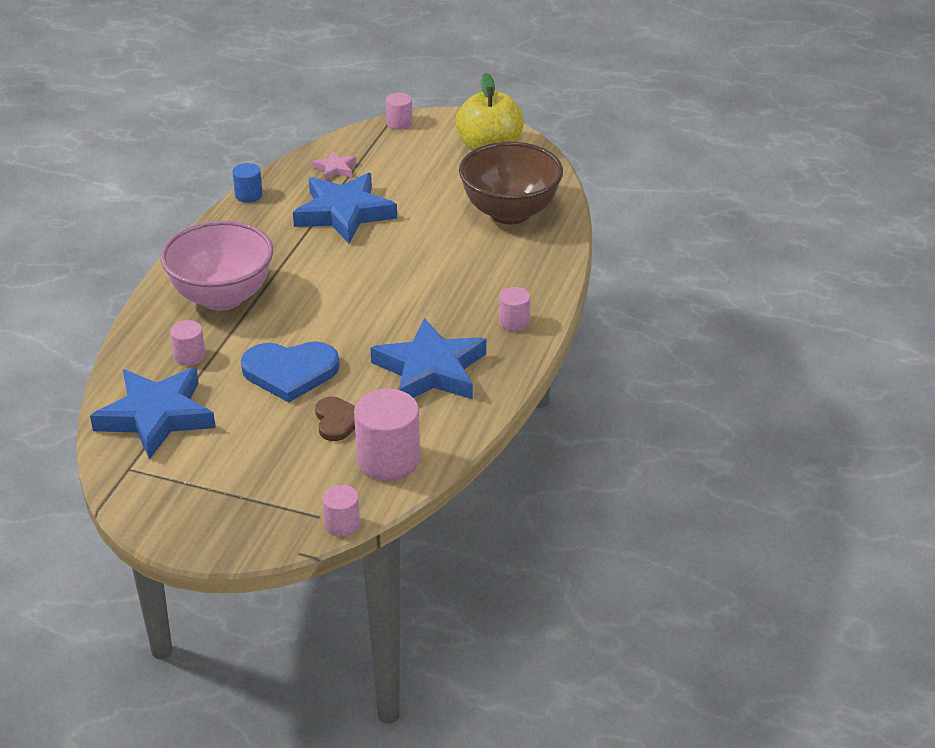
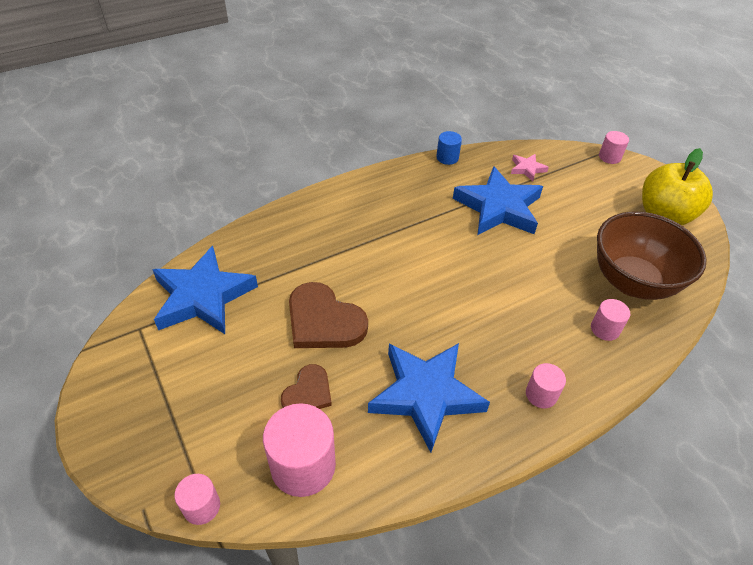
camera: 40 degrees right, 10 degrees up
pink bowl [161,220,273,311] -> none
pink cylinder [170,320,205,366] -> pink cylinder moved to [591,299,630,341]
blue heart [241,341,340,403] -> brown heart [289,282,368,348]

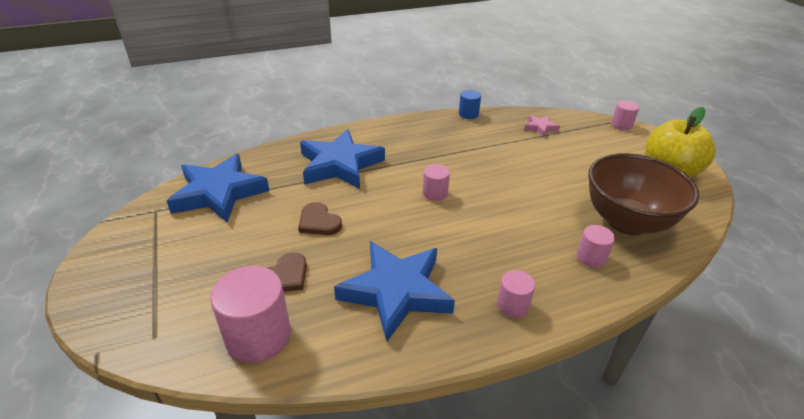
camera: 10 degrees right, 10 degrees down
pink cylinder [174,474,220,525] -> pink cylinder moved to [423,164,450,201]
brown heart [289,282,368,348] -> brown heart [298,202,342,235], size x0.59
blue star [453,166,543,235] -> blue star moved to [300,129,385,189]

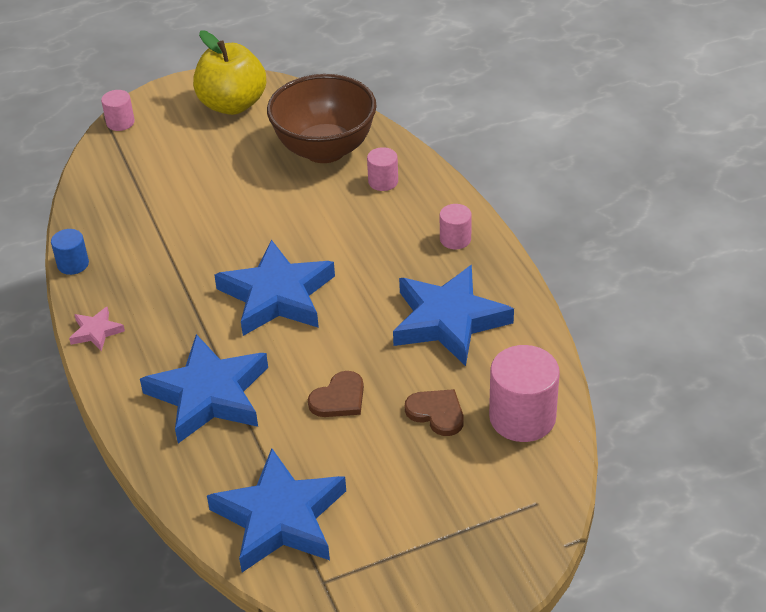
camera: 90 degrees left, 5 degrees up
pink cylinder [423,164,450,201] -> blue star [214,240,335,336]
pink star [524,115,560,137] -> pink star moved to [69,307,125,351]

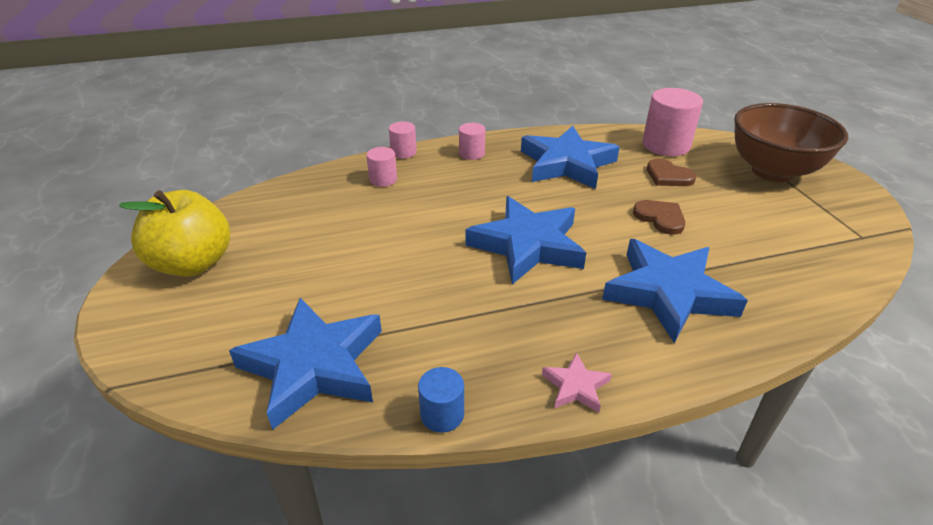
camera: 85 degrees left, 5 degrees down
pink cylinder [101,90,135,131] -> pink cylinder moved to [389,121,417,159]
blue star [207,448,346,572] -> blue star moved to [229,298,382,430]
brown bowl [267,74,377,163] -> brown bowl moved to [734,103,848,182]
brown heart [405,389,464,436] -> brown heart turned 90 degrees counterclockwise [647,158,696,186]

